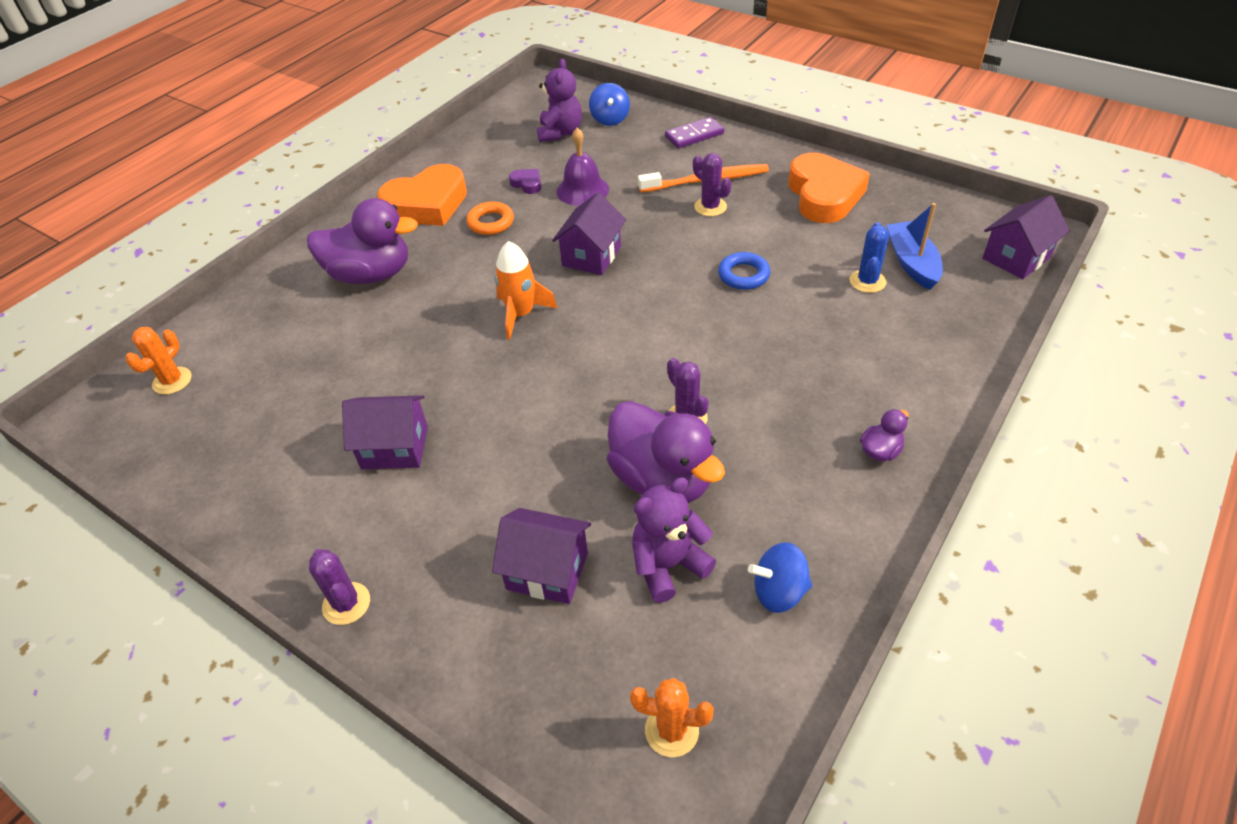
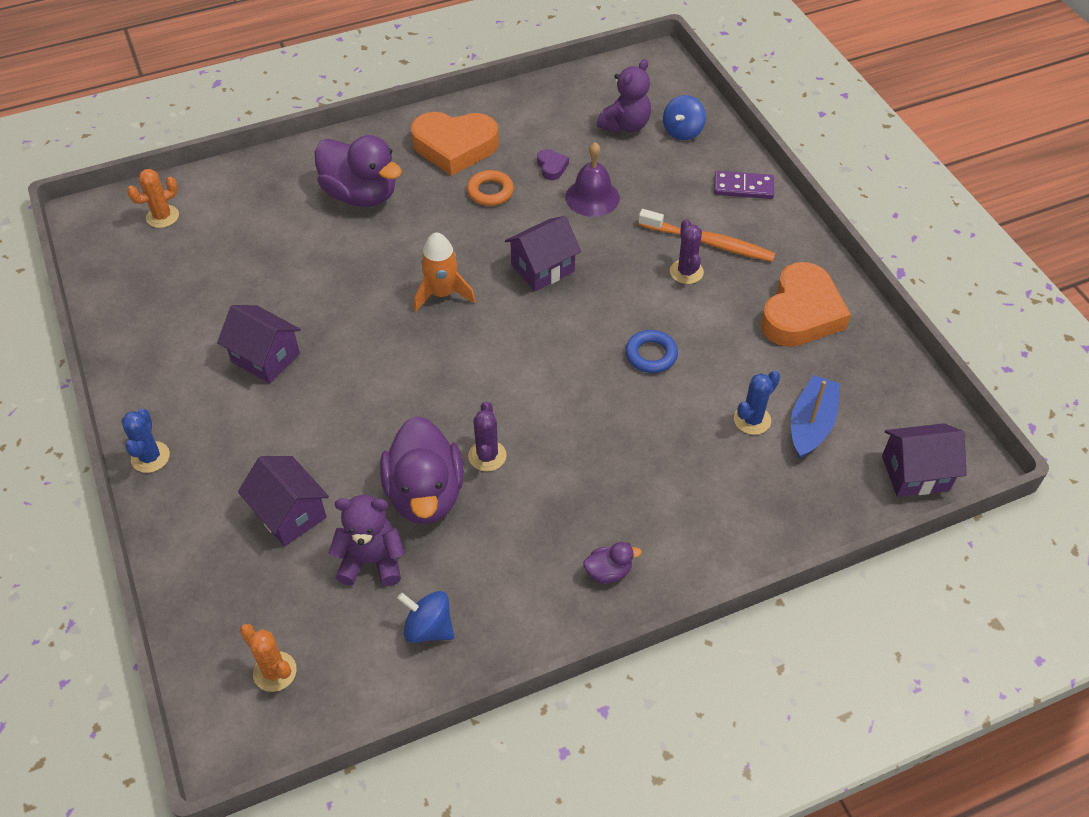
camera: 30 degrees right, 5 degrees up
purple cactus [309,549,370,625] -> blue cactus [122,409,170,473]

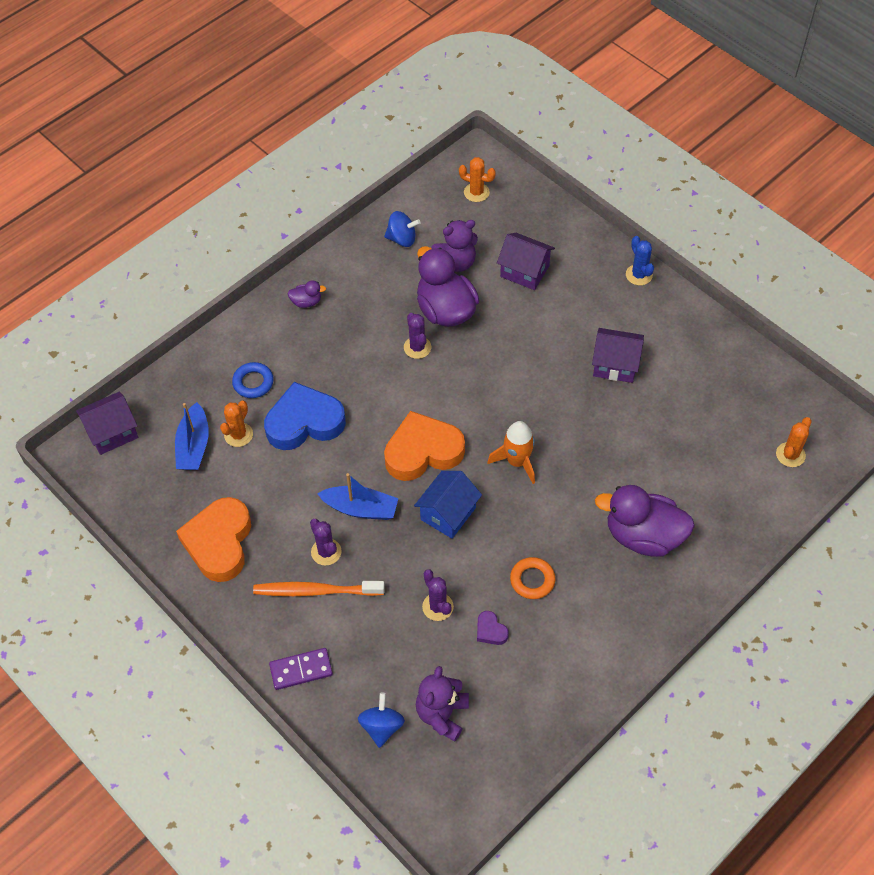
camera: 160 degrees right, 5 degrees up
orange heart [411,112,499,176] -> orange heart moved to [384,411,465,481]
purple house [505,216,581,291] -> blue house [414,471,482,539]
purple bell [565,142,620,217] -> purple cactus [422,569,454,621]
purple duck [583,542,642,584] -> purple duck turned 150 degrees counterclockwise [287,280,326,308]
blue ring [625,330,678,373] -> blue ring moved to [232,362,274,398]
blue cactus [734,371,780,435] -> orange cactus [220,400,253,447]
none -> blue heart [264,382,346,450]
none -> blue boat [317,473,399,520]

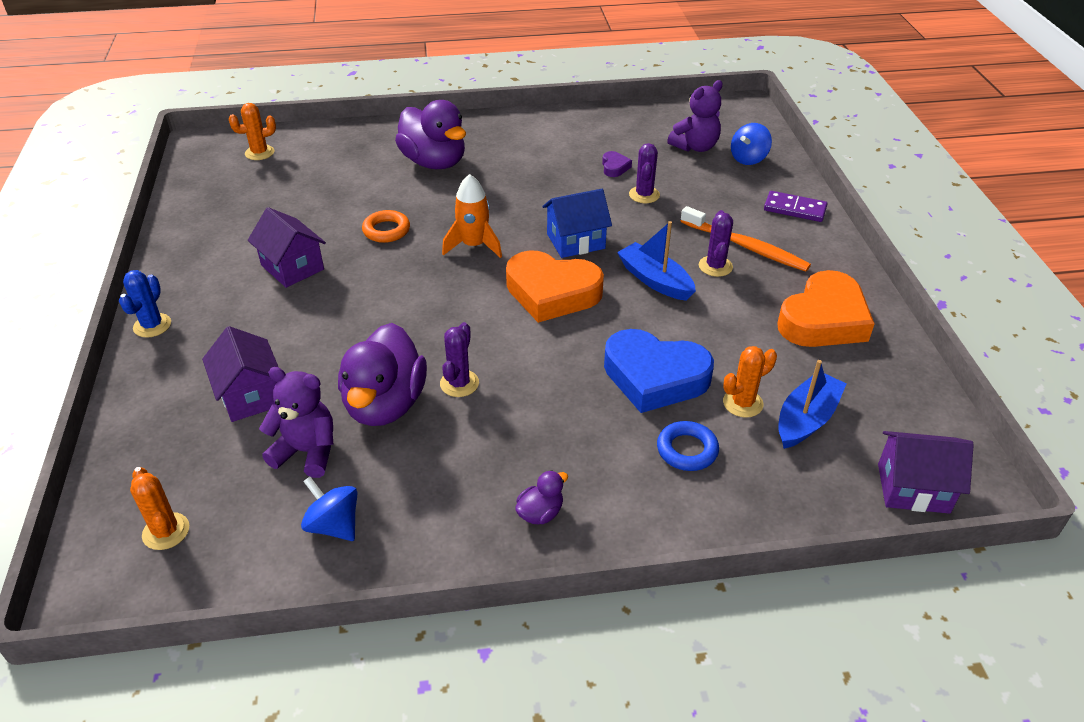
camera: 145 degrees left, 15 degrees down
purple duck [287,280,326,308] -> purple duck turned 105 degrees clockwise [515,470,568,524]
orange ring [510,557,556,599] -> orange ring moved to [362,210,410,243]

